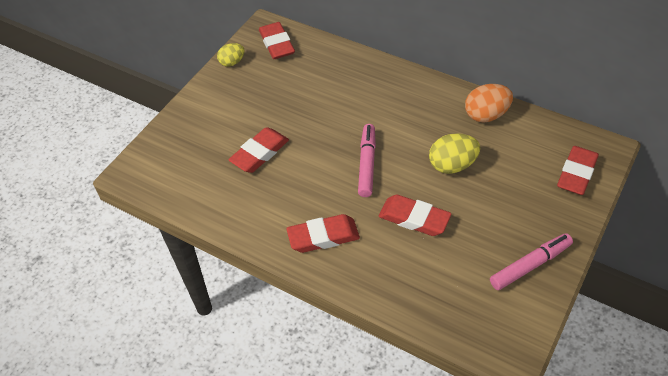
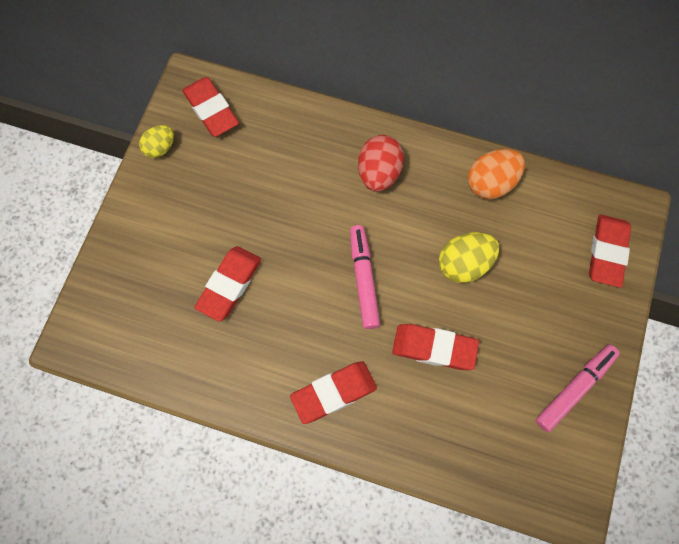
camera: 15 degrees left, 20 degrees up
none -> red egg [358,135,404,192]

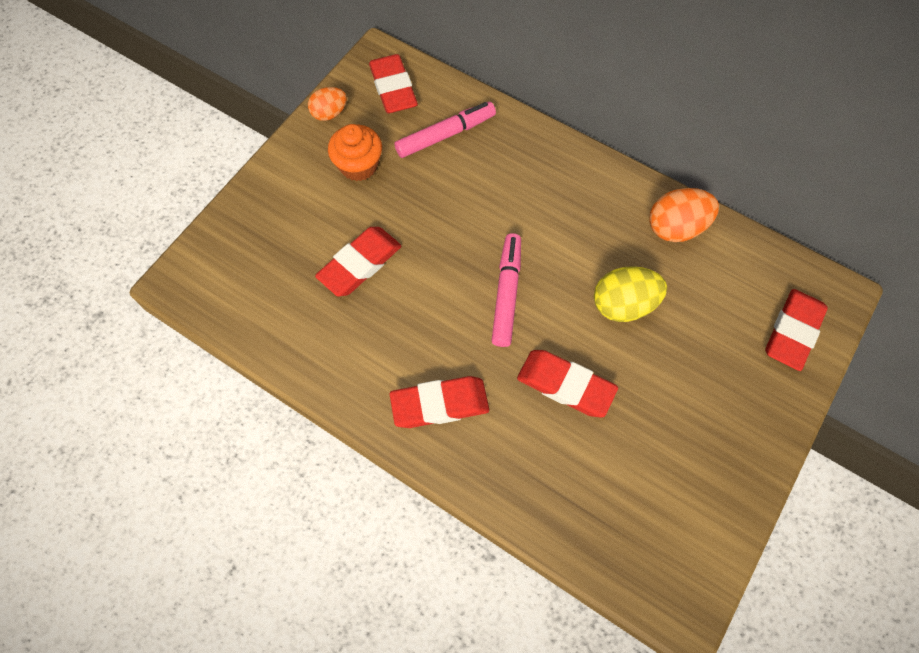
camera: 15 degrees right, 5 degrees down
yellow egg [139,125,174,158] -> orange egg [308,87,347,121]
red egg [358,135,404,192] -> none
pink marker [535,345,620,432] -> pink marker moved to [394,102,496,158]
none -> orange cupcake [328,124,382,181]

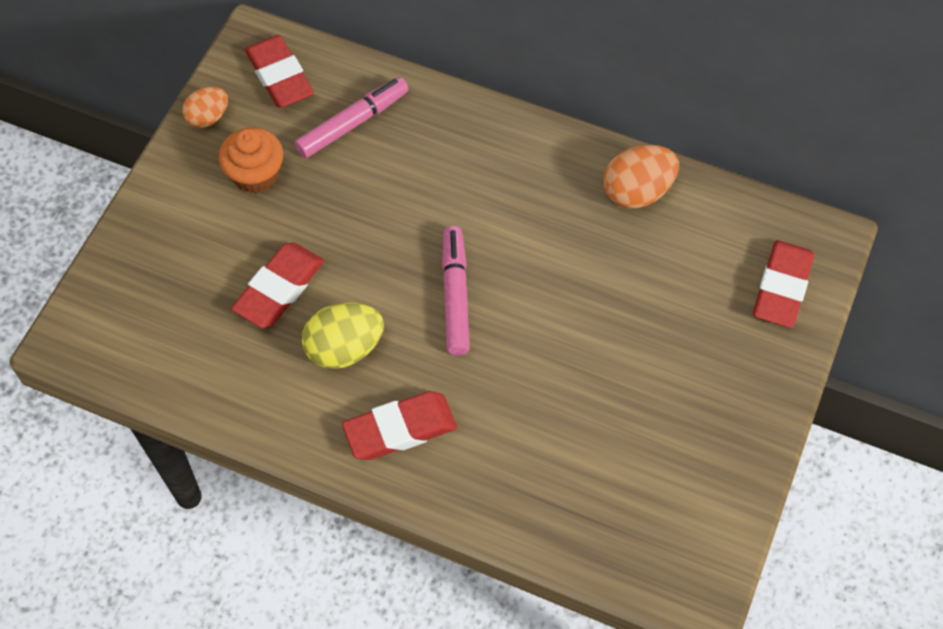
camera: 10 degrees left, 5 degrees down
red eraser [517,350,618,418] -> none
yellow egg [594,266,667,322] -> yellow egg moved to [302,302,384,369]

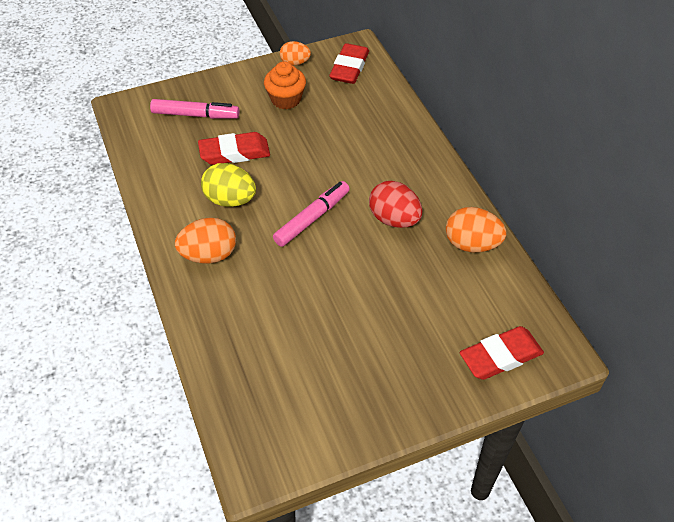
camera: 45 degrees right, 10 degrees down
pink marker [295,77,409,158] -> pink marker moved to [150,99,239,119]
red eraser [342,392,457,460] -> orange egg [175,218,236,264]
none -> red egg [369,181,423,228]

